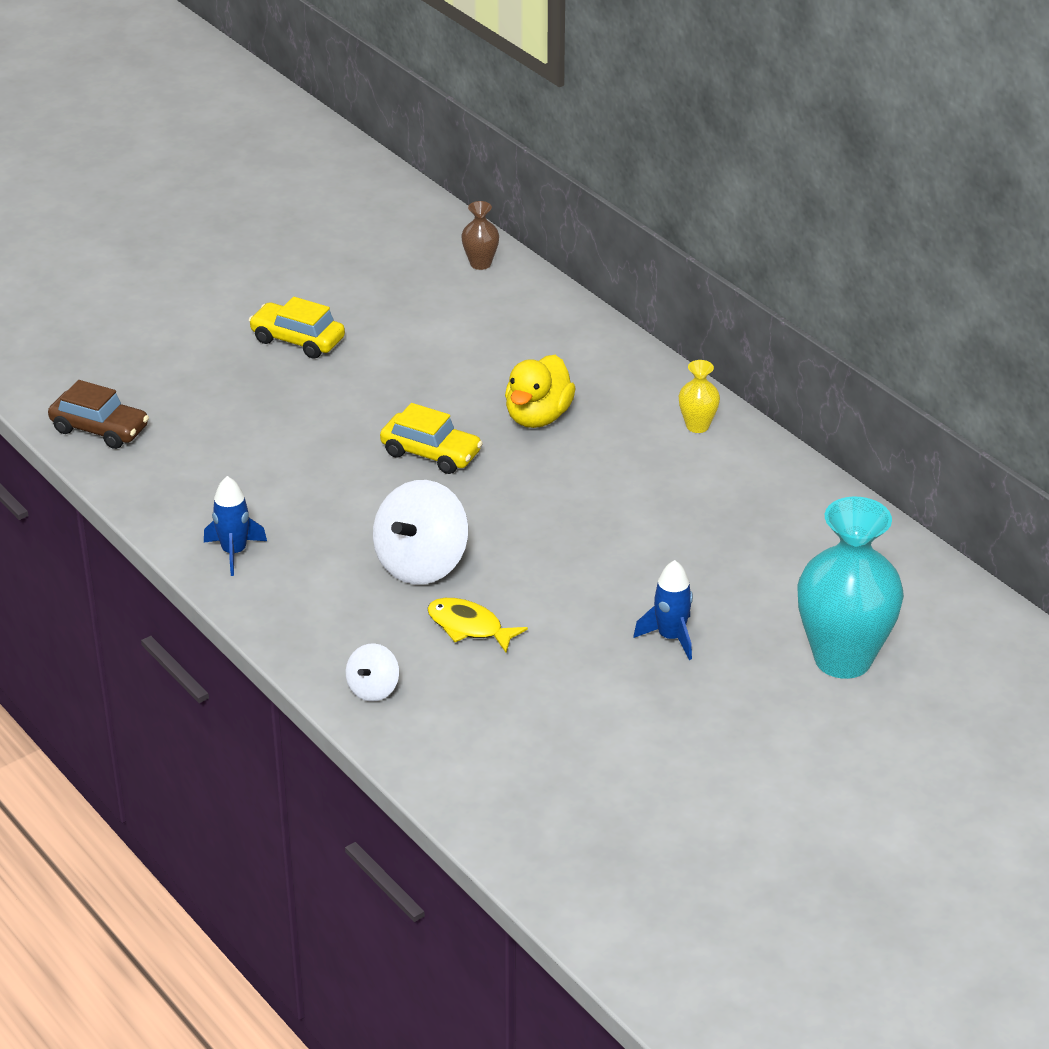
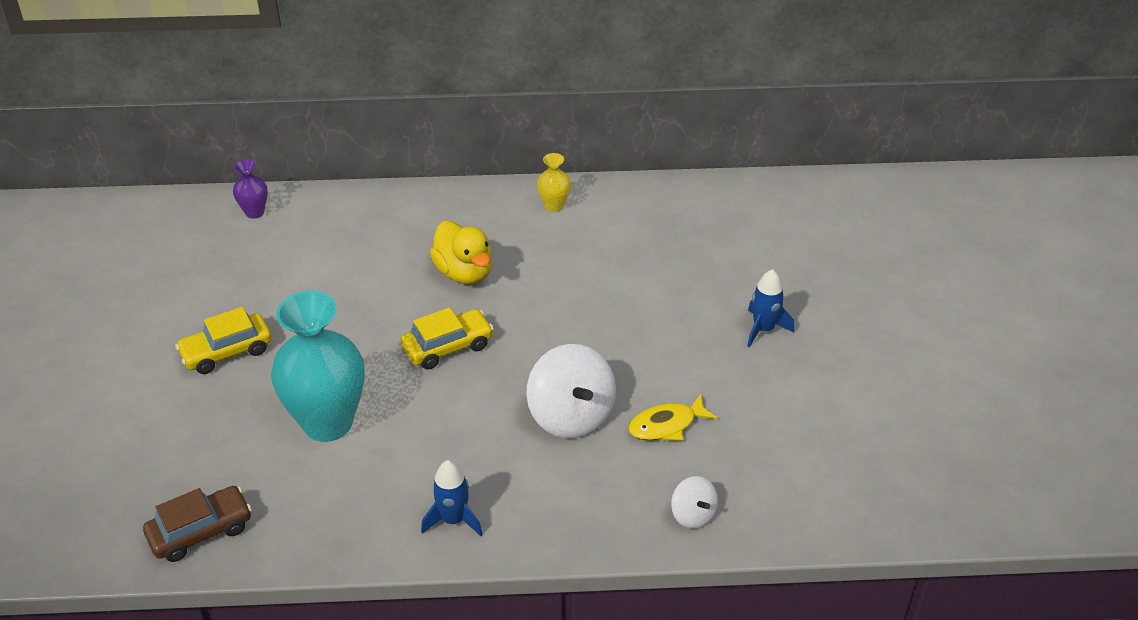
camera: 55 degrees left, 5 degrees up
brown vase [461,201,499,270] -> purple vase [233,159,268,219]
turquoise vase [797,497,904,679] -> turquoise vase moved to [271,291,364,442]

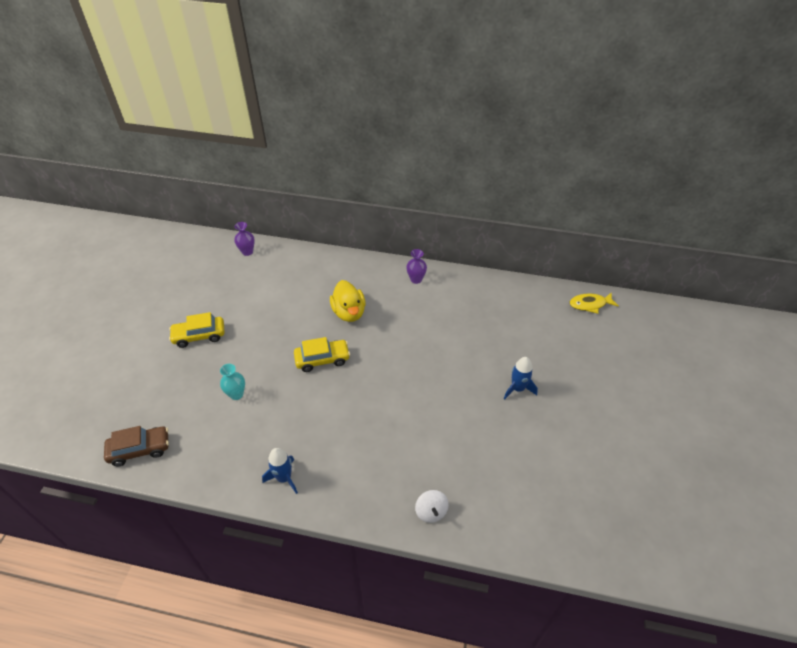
camera: 15 degrees right, 5 degrees up
turquoise vase [271,291,364,442] -> turquoise vase [220,364,245,400], size x0.44
white spinning top [526,344,616,438] -> none
yellow vase [537,153,571,212] -> purple vase [406,249,427,284]
yellow fish [628,394,718,441] -> yellow fish moved to [570,292,619,314]

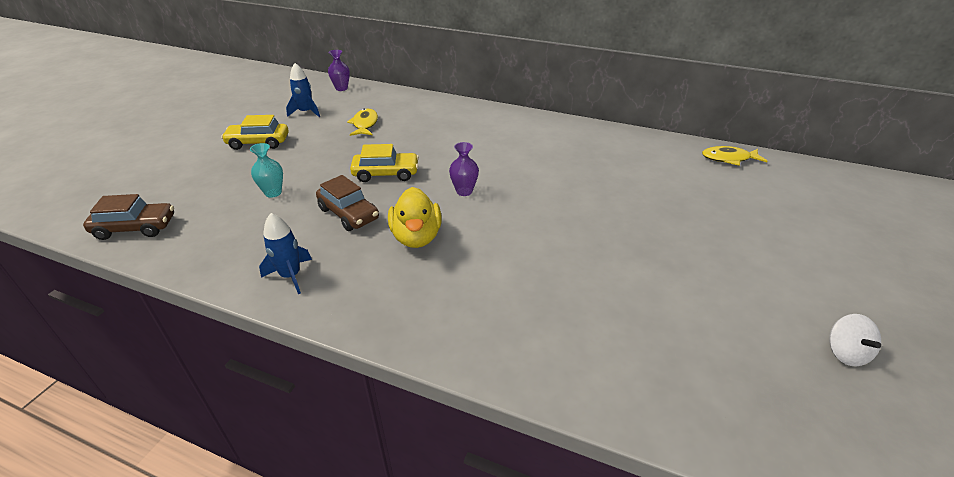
camera: 10 degrees right, 10 degrees down
yellow duck [330,280,366,322] -> yellow duck moved to [388,187,442,248]
purple vase [406,249,427,284] -> purple vase moved to [449,142,479,196]
white spinning top [415,490,449,523] -> white spinning top moved to [829,314,881,366]
blue rocket [504,357,538,399] -> blue rocket moved to [286,63,320,117]
none -> brown car [316,175,379,231]
none -> yellow fish [347,109,378,136]

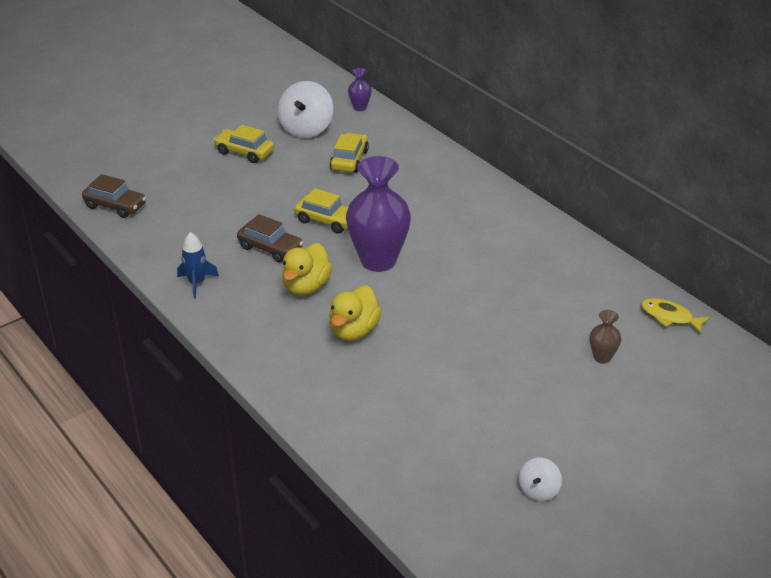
camera: 30 degrees right, 0 degrees up
turquoise vase [250,143,283,198] -> none
blue rocket [286,63,320,117] -> white spinning top [278,81,333,138]
brown car [316,175,379,231] -> brown car turned 45 degrees counterclockwise [237,214,303,262]
yellow fish [347,109,378,136] -> yellow car [330,133,369,173]
purple vase [449,142,479,196] -> purple vase [346,156,411,272], size x2.25
none -> yellow duck [329,285,382,341]
none -> brown vase [590,310,621,363]

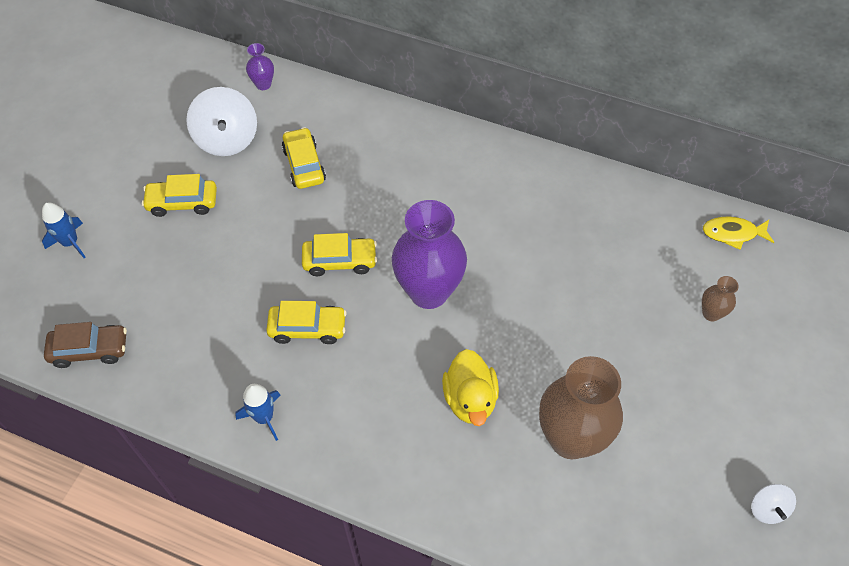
camera: 30 degrees left, 20 degrees up
brown car [237,214,303,262] -> yellow car [266,301,347,344]
yellow duck [282,243,332,296] -> none
none -> blue rocket [42,202,86,258]
none -> brown vase [539,356,623,459]

